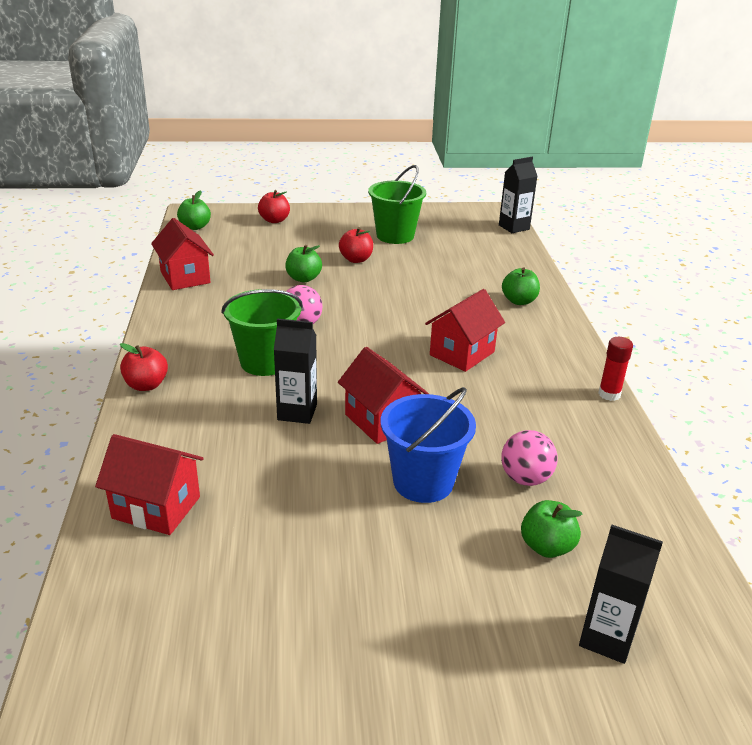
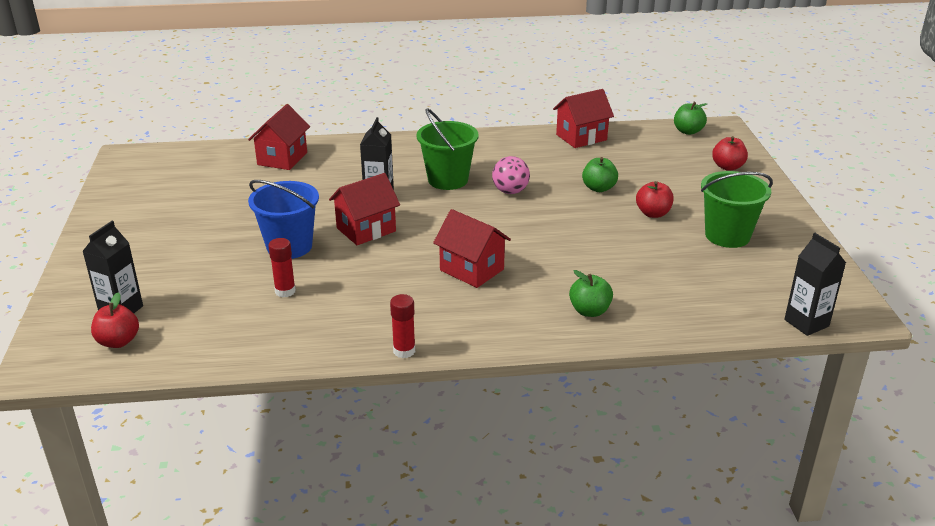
camera: 90 degrees right, 0 degrees up
red apple [120,343,168,391] -> red apple moved to [91,292,139,348]
pink ball [501,430,558,486] -> red glue stick [268,238,296,297]
green apple [521,500,582,558] -> none

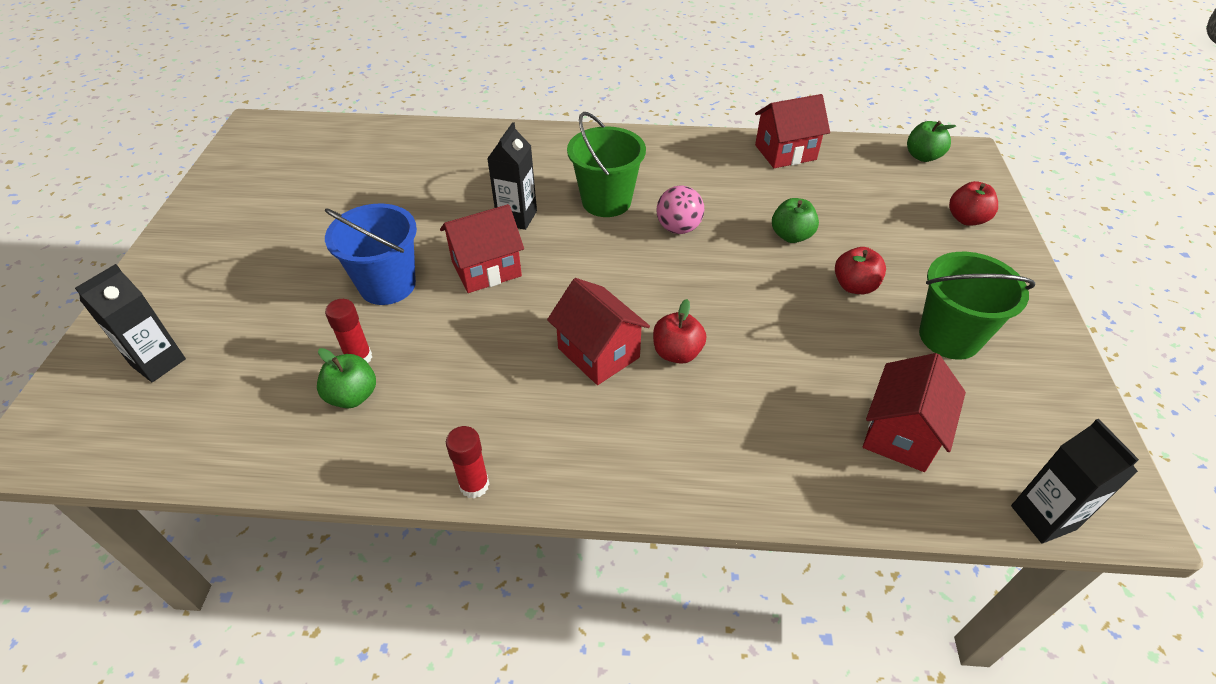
camera: 10 degrees right, 15 degrees up
red apple [91,292,139,348] -> red apple moved to [653,299,706,364]
red house [248,104,310,170] -> red house moved to [863,353,966,472]
green apple [569,270,613,317] -> green apple moved to [317,348,376,408]

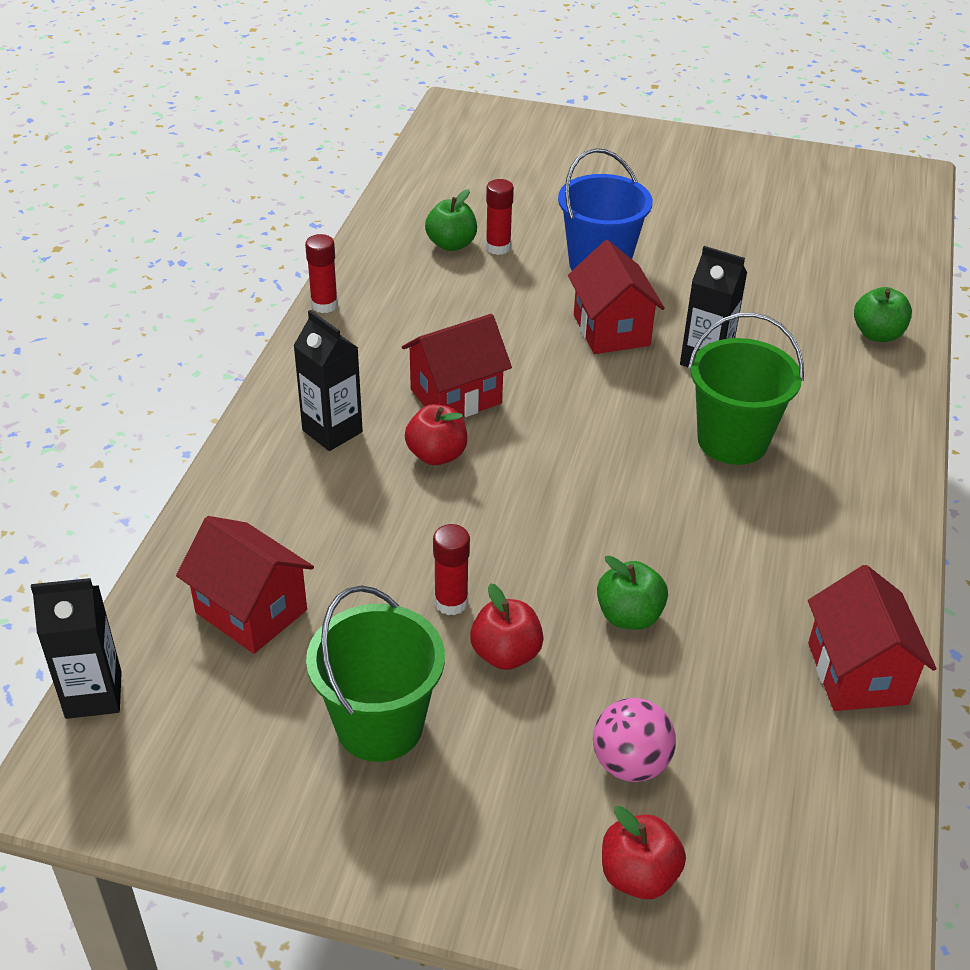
camera: 100 degrees right, 5 degrees down
black carton [75,264,186,382] -> black carton moved to [293,310,363,451]
pink ball [657,186,704,234] -> pink ball moved to [593,698,676,782]
green apple [907,121,956,162] -> green apple moved to [854,287,912,342]
none -> red glue stick [433,524,470,615]

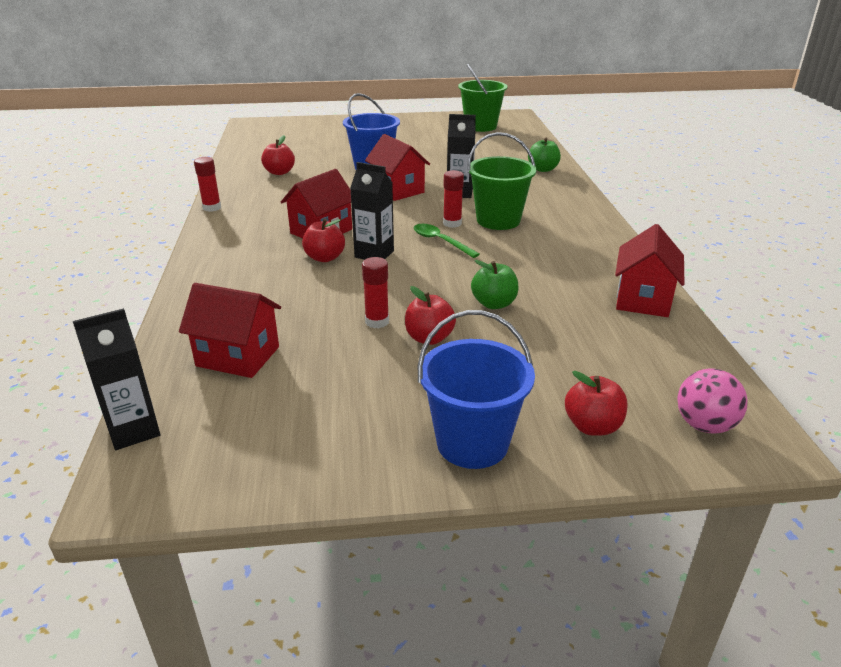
camera: 20 degrees left, 10 degrees down
black carton [293,310,363,451] -> black carton moved to [350,162,394,260]
green bucket [306,586,445,762] -> green bucket moved to [458,63,508,132]
green apple [425,189,477,251] -> red apple [261,135,295,175]
red glue stick [486,179,514,255] -> red glue stick moved to [443,170,464,228]
pink ball [593,698,676,782] -> pink ball moved to [677,369,748,434]
red house [808,565,937,711] -> red house turned 45 degrees clockwise [615,224,684,317]
none -> green spoon [414,224,480,258]
none -> blue bucket [418,310,535,469]

